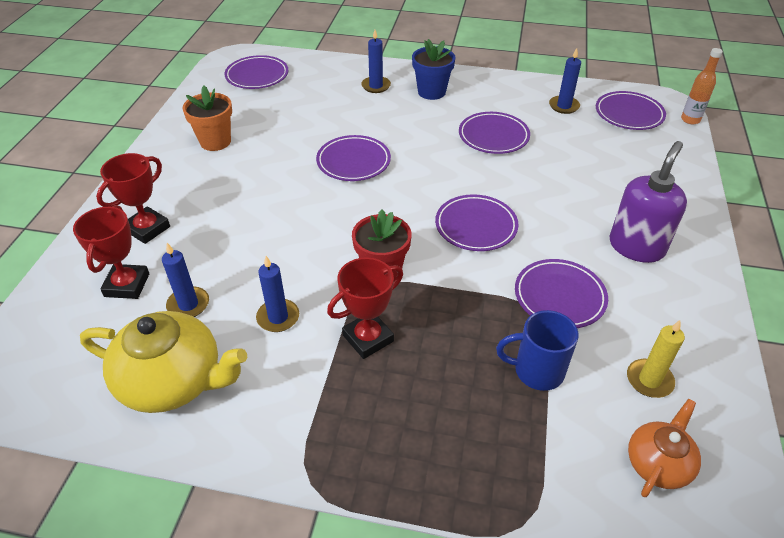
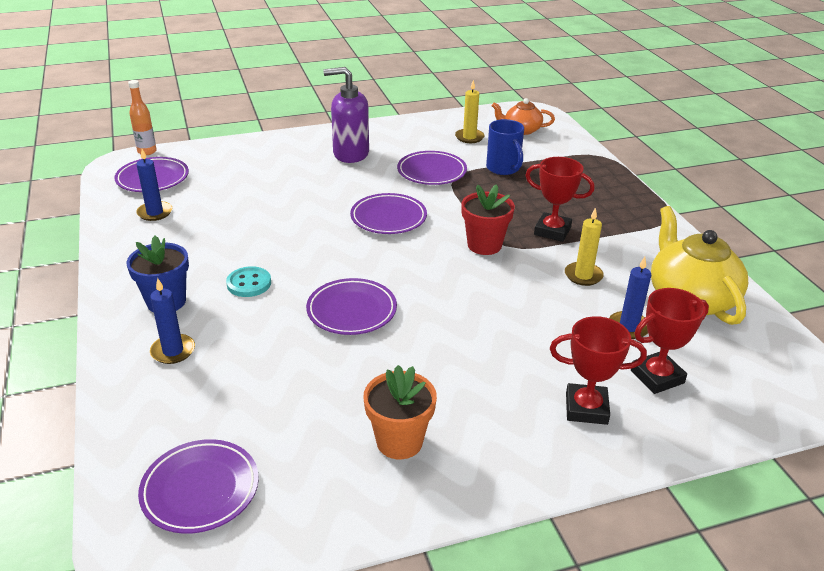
camera: 120 degrees left, 10 degrees down
blue candle [256,256,299,332] -> yellow candle [565,208,604,286]
purple plate [459,112,530,154] -> none
none -> turquoise button [226,266,271,297]

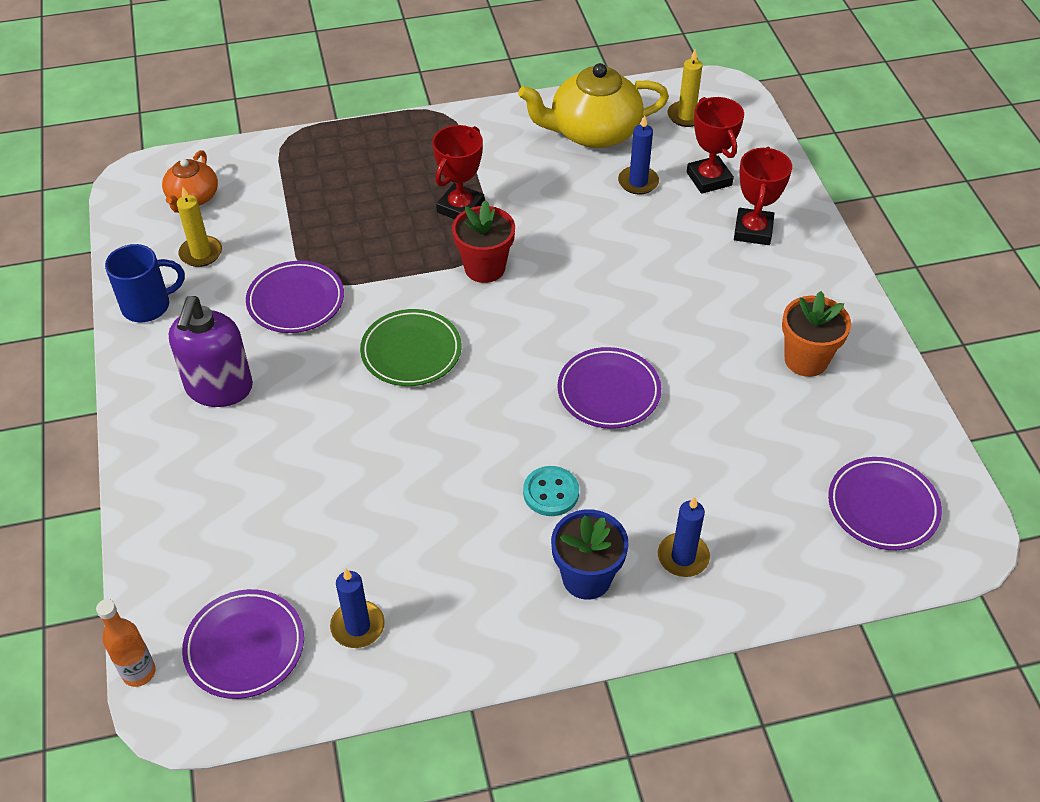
camera: 85 degrees left, 15 degrees up
purple plate [350,193,427,234] -> green plate [360,309,461,386]
blue mug [486,119,524,175] -> blue mug moved to [105,244,185,322]
yellow candle [565,208,604,286] -> yellow candle moved to [667,49,703,127]

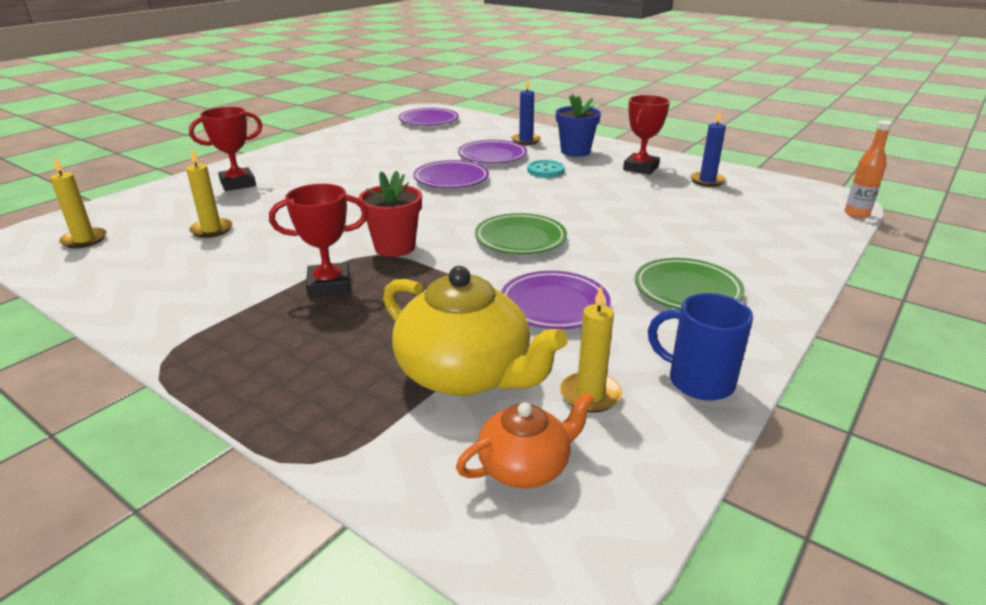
camera: 130 degrees left, 20 degrees down
purple soap dispenser [169,296,253,407] -> green plate [635,258,745,310]
purple plate [182,589,304,699] -> purple plate moved to [458,140,527,163]
yellow teapot [518,63,669,148] -> yellow teapot moved to [383,266,568,396]
blue candle [618,116,659,194] -> yellow candle [186,149,232,238]
red trophy [687,97,744,194] -> red trophy moved to [623,95,670,175]
orange flower pot [782,291,851,377] -> none

